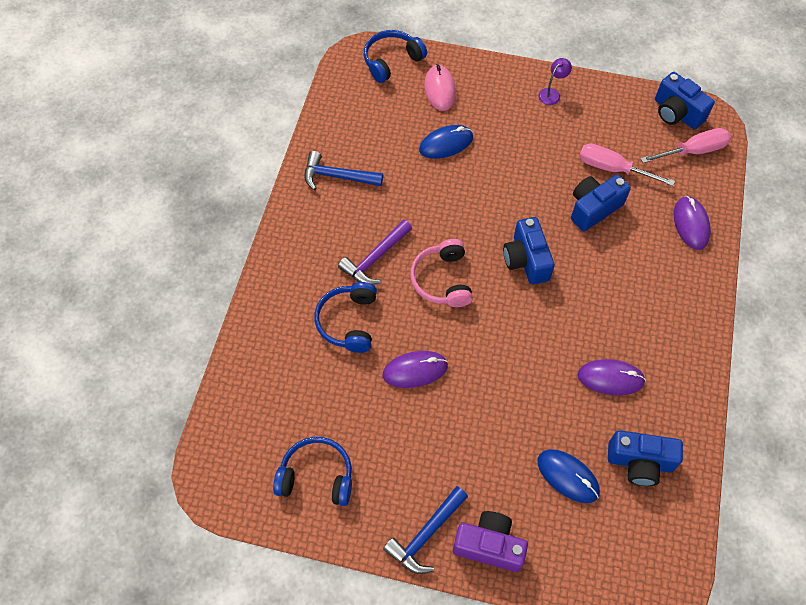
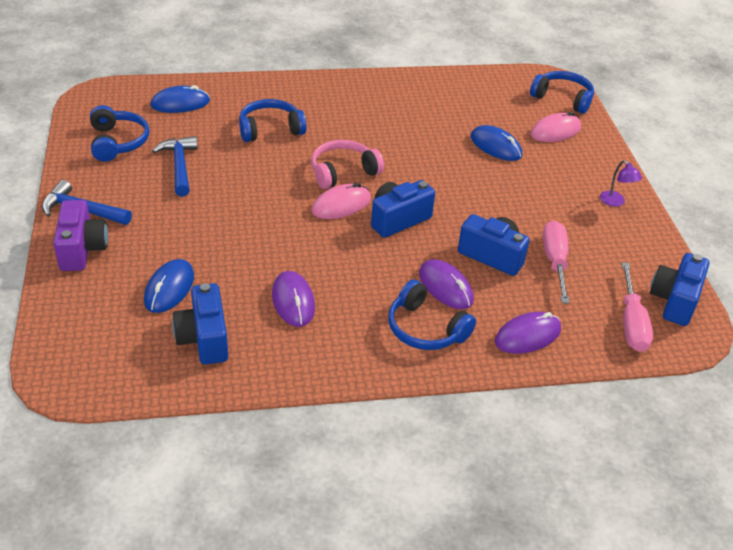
camera: 65 degrees right, 20 degrees down
blue hammer [304,151,383,190] -> blue hammer moved to [152,136,198,196]
purple hammer [338,220,412,285] -> none
purple mouse [383,351,448,388] -> purple mouse moved to [419,259,474,309]
purple lamp [538,58,572,105] -> purple lamp turned 45 degrees clockwise [600,160,642,207]
pink screwdriver [640,128,731,163] -> pink screwdriver turned 45 degrees clockwise [622,262,653,352]
none -> blue mouse [150,85,210,113]
none -> pink mouse [312,183,371,219]
none -> blue headphones [388,280,476,350]

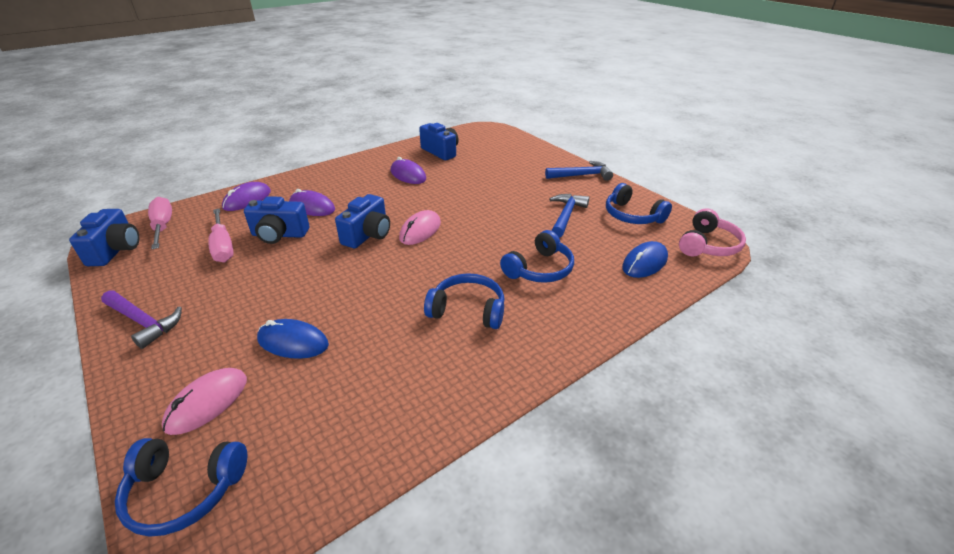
camera: 155 degrees right, 5 degrees down
purple camera [53,200,108,271] -> none
blue mouse [144,259,194,313] -> none
blue hammer [152,136,198,196] -> blue hammer turned 120 degrees counterclockwise [549,194,589,238]
pink headphones [311,140,384,189] -> pink headphones moved to [679,208,746,256]
blue headphones [388,280,476,350] -> blue headphones moved to [424,273,504,329]
purple lamp [600,160,642,207] -> purple hammer [101,290,182,349]

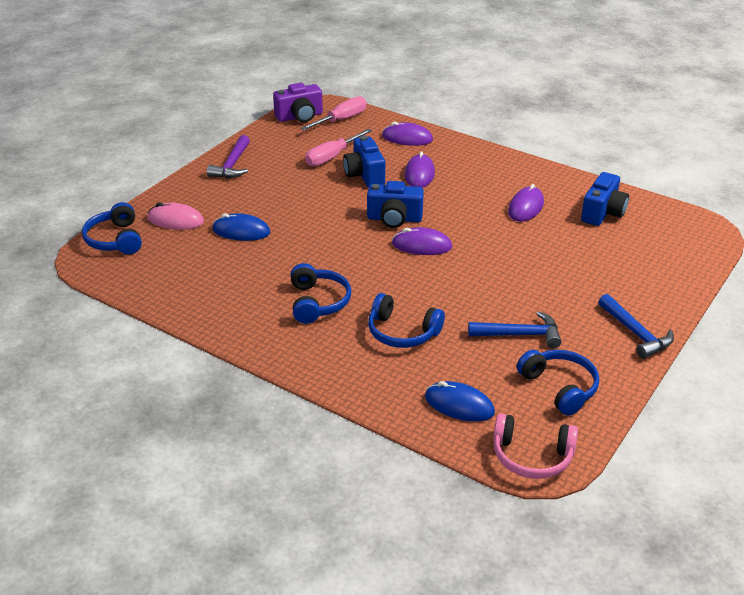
camera: 70 degrees right, 0 degrees up
blue camera [69,209,139,266] -> purple camera [273,83,323,122]
blue mouse [257,319,329,359] -> blue mouse turned 75 degrees counterclockwise [212,213,270,241]
pink mouse [399,210,441,245] -> purple mouse [392,227,452,255]
blue headphones [606,183,672,224] -> blue headphones turned 120 degrees clockwise [517,350,599,416]

